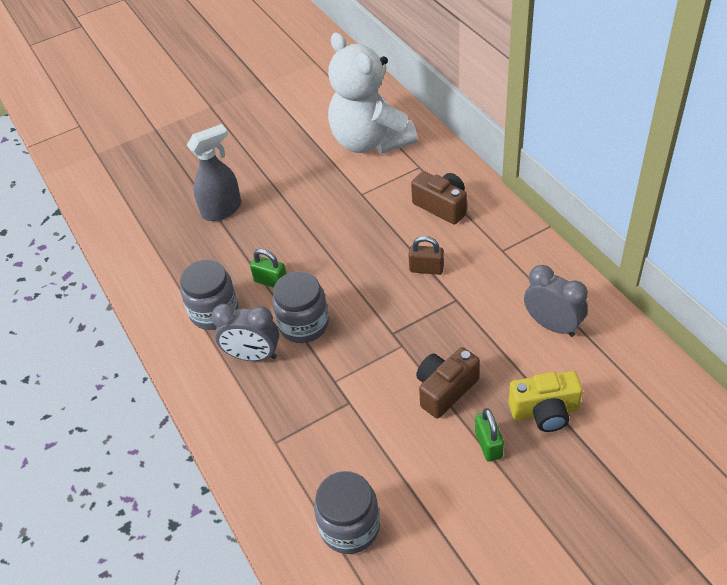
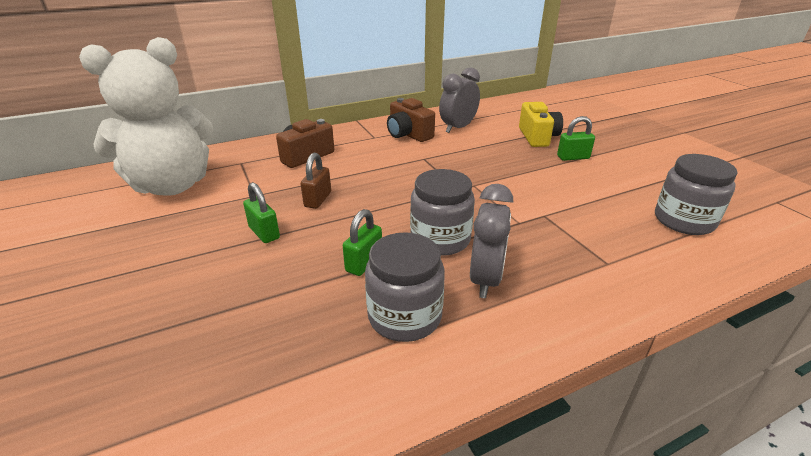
camera: 90 degrees left, 15 degrees down
grey spray bottle [187,124,241,221] -> none
brown padlock [409,236,444,275] -> brown padlock moved to [301,153,331,209]
brown camera [416,347,480,419] -> brown camera moved to [387,98,435,142]
none -> green padlock [243,182,280,243]

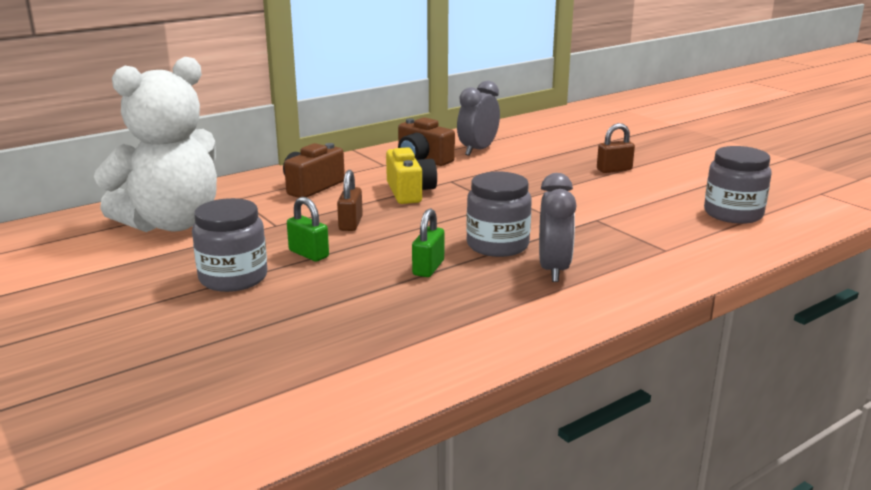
camera: 10 degrees left, 10 degrees down
grey jar [365,232,445,342] -> grey jar moved to [192,198,267,292]
yellow camera [519,102,563,147] -> yellow camera moved to [386,147,437,204]
green padlock [557,116,595,161] -> brown padlock [597,123,635,173]

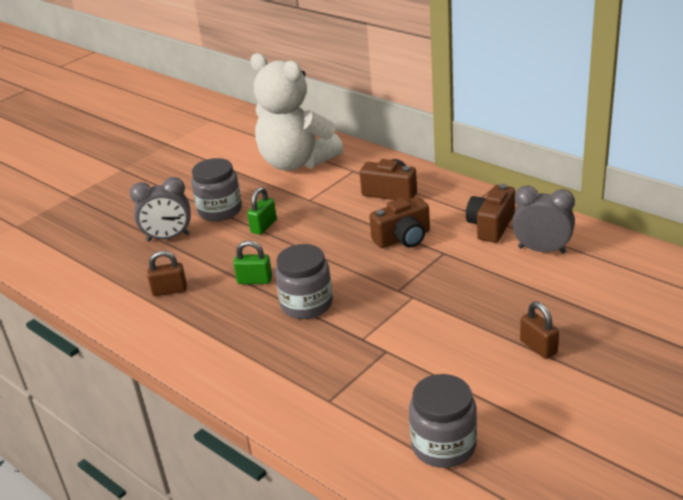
camera: 80 degrees right, 10 degrees up
brown padlock [337,170,363,231] -> brown padlock moved to [147,251,187,296]
yellow camera [386,147,437,204] -> brown camera [369,197,430,248]
grey clock [539,173,577,282] -> grey clock moved to [130,177,191,242]

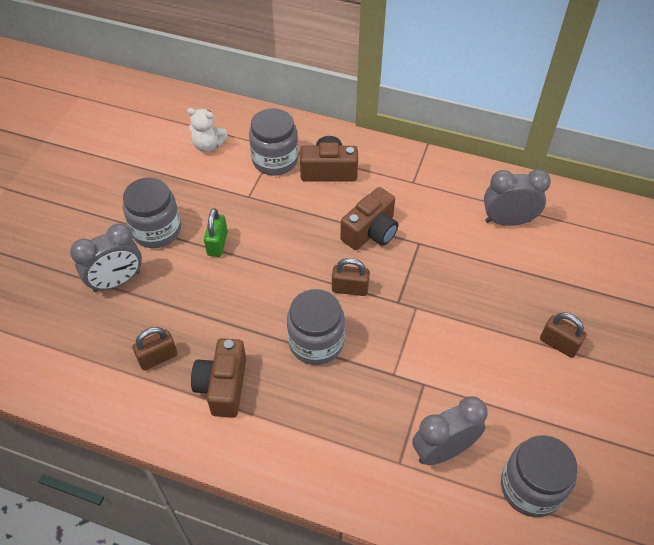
camera: 25 degrees left, 20 degrees up
green padlock [233,240,272,284] -> none
white teddy bear [250,53,343,171] -> white teddy bear [187,108,228,152], size x0.40
brown camera [466,184,515,243] -> brown camera moved to [191,338,246,418]
none -> grey jar [249,108,298,175]
none -> brown padlock [332,258,370,296]
none -> grey clock [412,396,488,465]

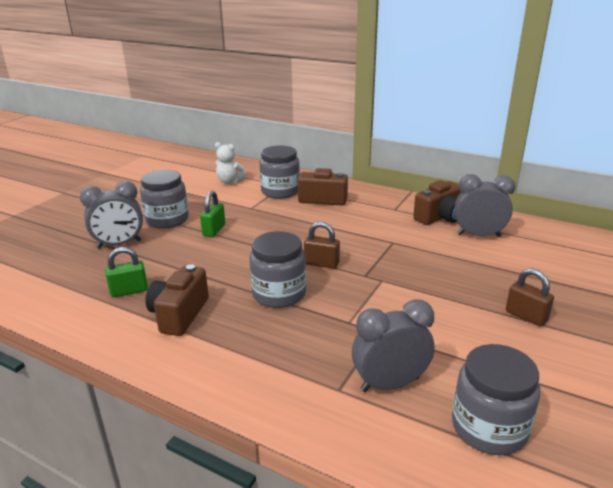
camera: 10 degrees right, 25 degrees down
brown padlock [132,327,178,371] -> green padlock [105,247,148,297]
brown camera [340,187,398,250] -> brown camera moved to [413,180,461,225]

